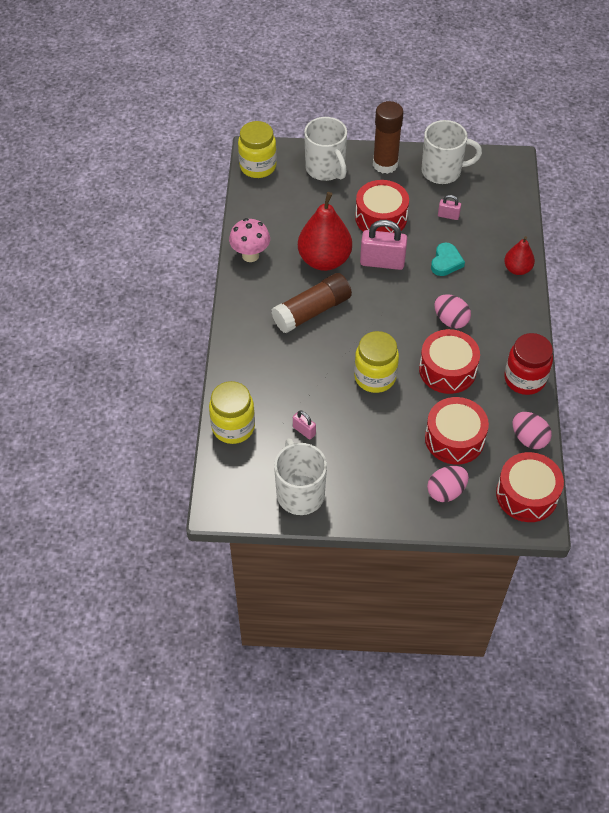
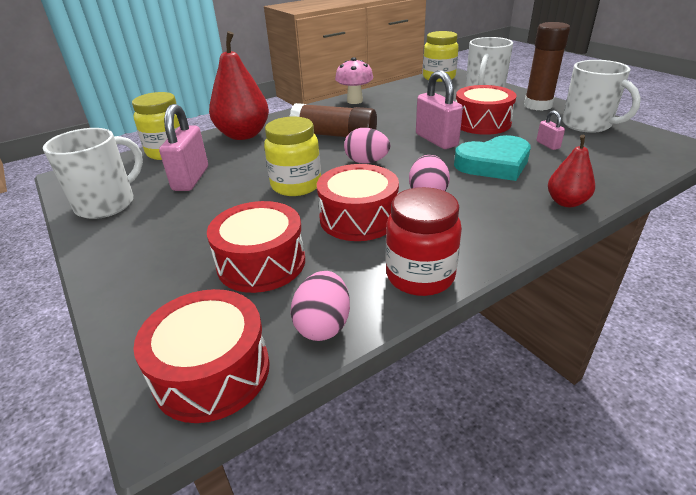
camera: 55 degrees right, 20 degrees down
pink padlock [293,411,316,440] -> pink padlock [159,104,208,191], size x2.01
red pear [298,192,352,271] -> red pear moved to [209,31,269,140]
pink egg [427,466,469,502] -> pink egg moved to [344,128,390,163]
turquoise heart [431,242,465,276] -> turquoise heart [454,135,531,181], size x1.63

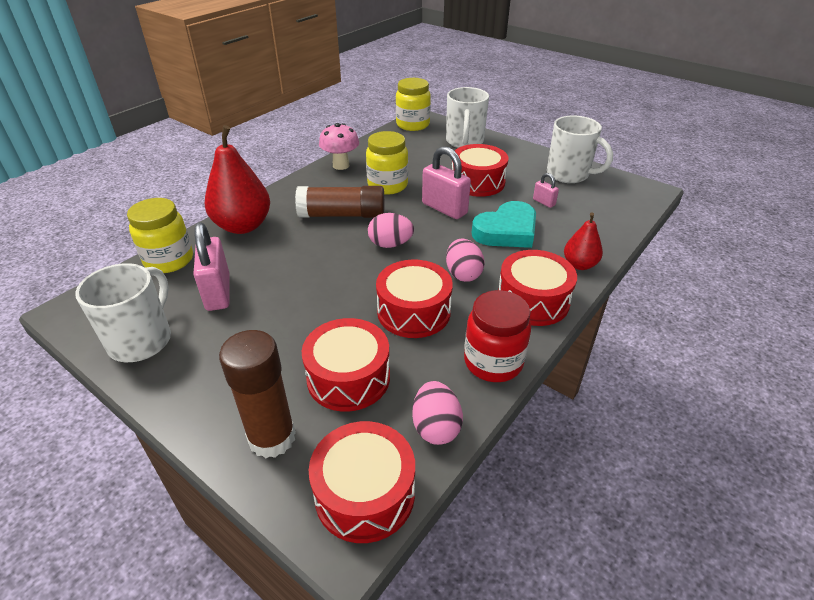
camera: 20 degrees left, 5 degrees up
yellow jar [264,117,321,196] -> yellow jar moved to [366,131,408,195]
brown glue stick [524,22,570,111] -> brown glue stick moved to [219,330,296,458]
none -> red drum [498,250,577,326]

